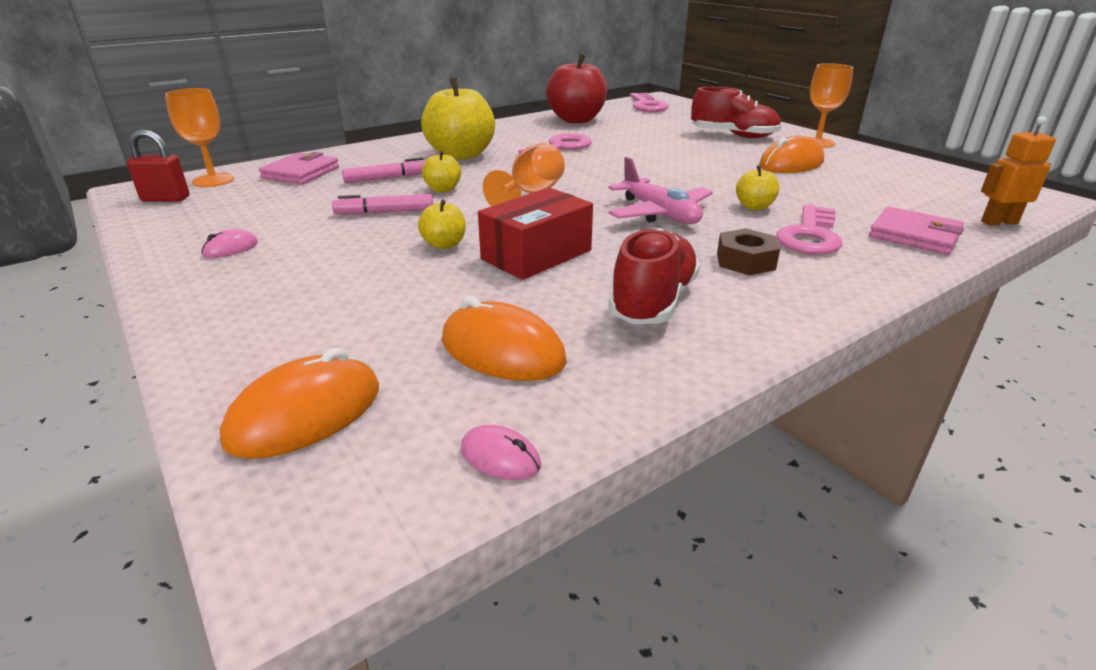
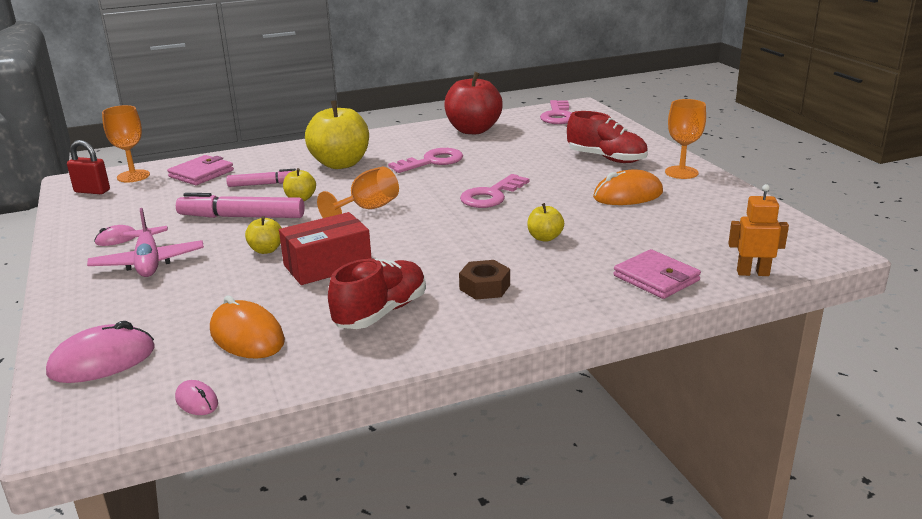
camera: 15 degrees right, 5 degrees down
orange mouse [219,348,379,459] -> pink mouse [46,321,155,383]
pink marker [332,194,433,214] -> pink marker [176,193,305,218], size x1.61
pink plane [608,157,713,224] -> pink plane moved to [87,208,204,277]
pink key [776,205,842,255] -> pink key moved to [460,174,529,208]

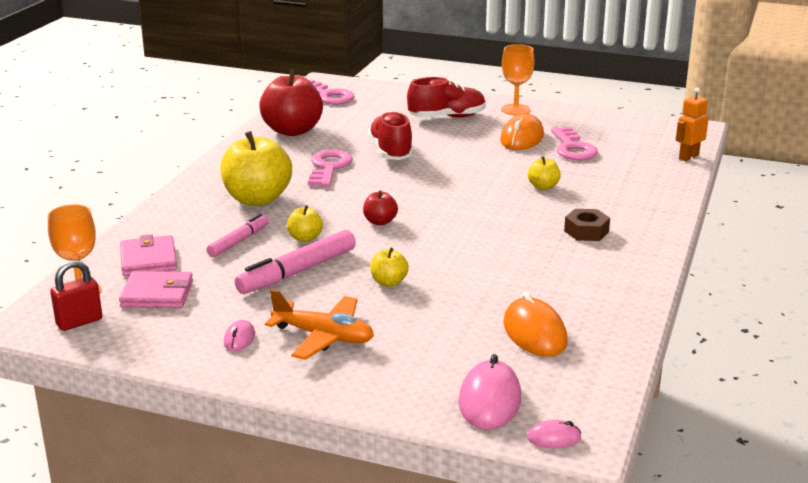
camera: 50 degrees left, 0 degrees up
pink plane [87,208,204,277] -> orange plane [265,289,374,360]
pink mouse [175,380,218,415] -> pink mouse moved to [527,420,581,448]
orange mouse [210,295,285,359] -> orange mouse turned 75 degrees clockwise [503,292,567,357]
red box [279,212,371,285] -> none
orange goblet [317,167,399,218] -> red apple [363,190,398,225]
red shoe [328,258,426,329] -> red shoe moved to [368,111,413,160]
pink key [460,174,529,208] -> pink key moved to [551,127,598,160]
pink wallet [613,249,701,299] -> pink wallet moved to [119,271,193,308]

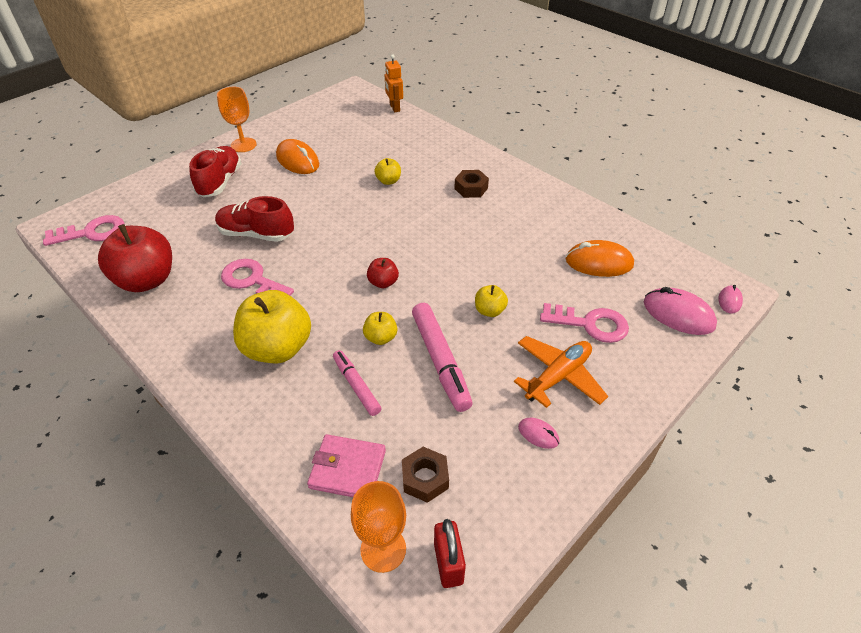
camera: 65 degrees left, 20 degrees up
pink wallet [119,271,193,308] -> brown nut [402,447,449,503]
pink key [551,127,598,160] -> pink key moved to [540,303,629,343]

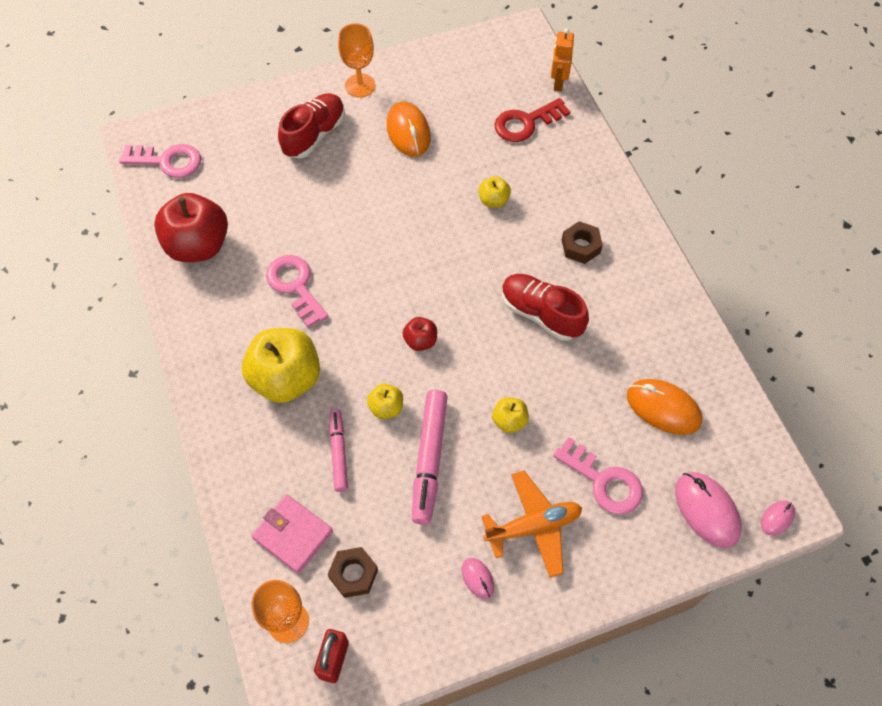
camera: 25 degrees right, 15 degrees up
red shoe [215,196,294,242] -> red shoe moved to [502,274,589,341]
none -> red key [495,98,571,142]

